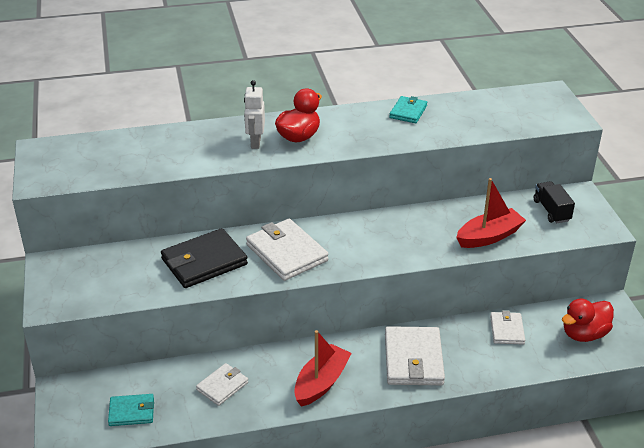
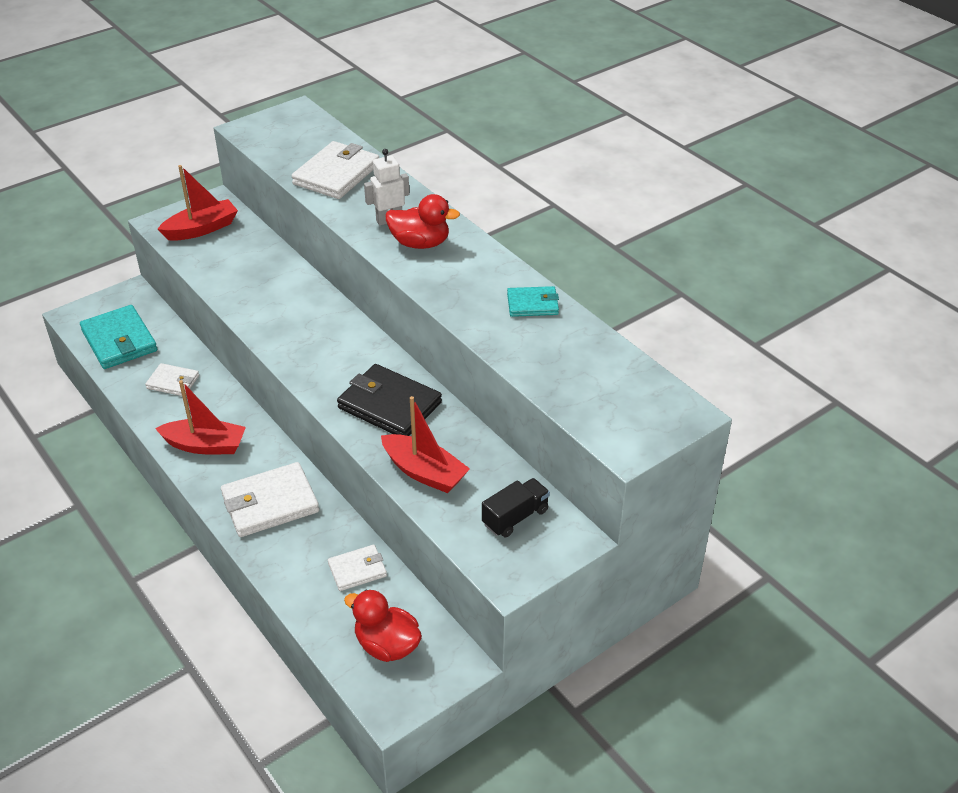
camera: 65 degrees right, 5 degrees up
turquoise wallet [108,394,154,426] -> turquoise wallet [80,305,157,369], size x1.74
black wallet [161,228,248,288] -> black wallet moved to [337,364,442,436]
white wallet [246,219,328,281] -> white wallet moved to [292,141,379,199]
none -> red boat [158,165,238,241]

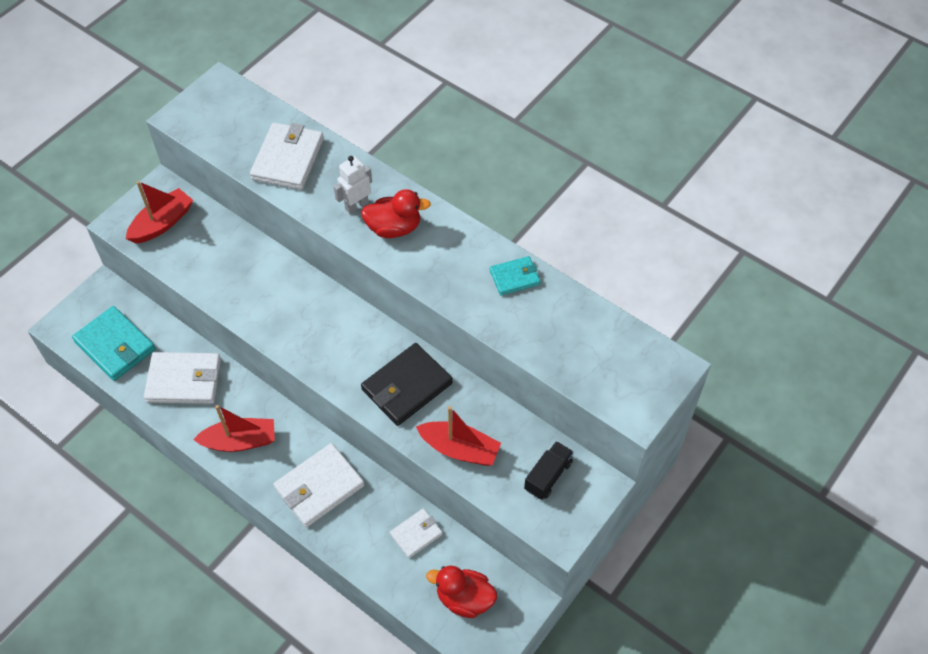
camera: 15 degrees left, 15 degrees up
white wallet [145,363,199,396] -> white wallet [144,352,221,404], size x1.74
black wallet [337,364,442,436] -> black wallet turned 60 degrees counterclockwise [361,343,453,426]

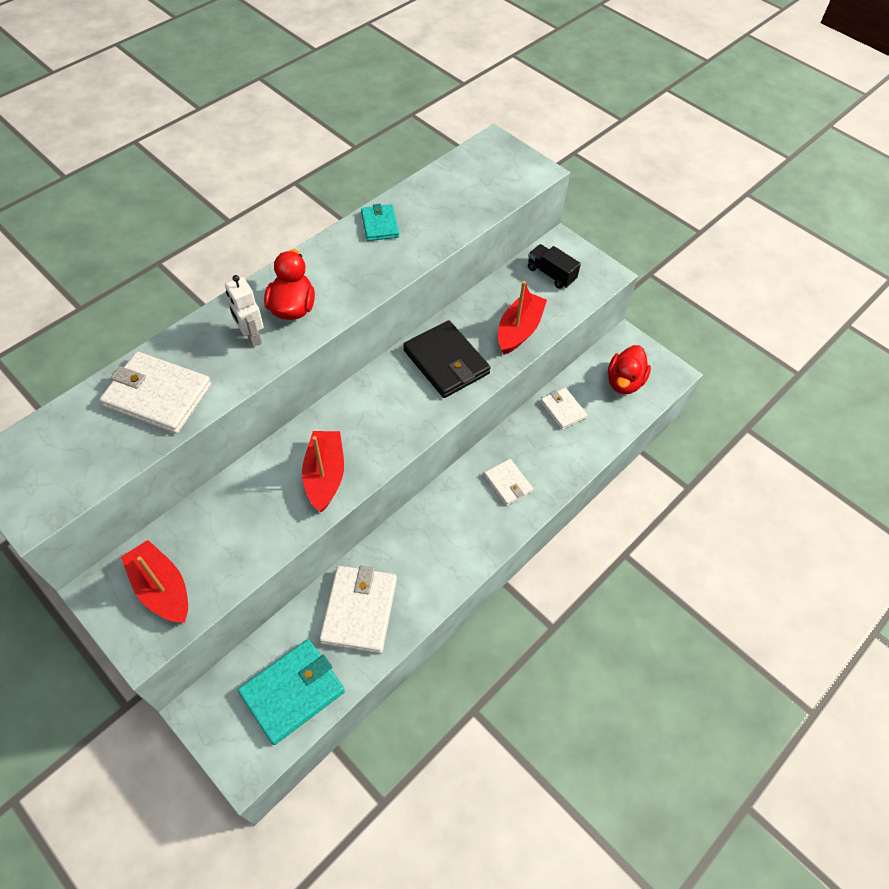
camera: 85 degrees left, 0 degrees up
red boat [193,405,275,452] -> red boat moved to [302,431,344,512]
white wallet [274,443,364,527] -> white wallet [484,459,533,506], size x0.57

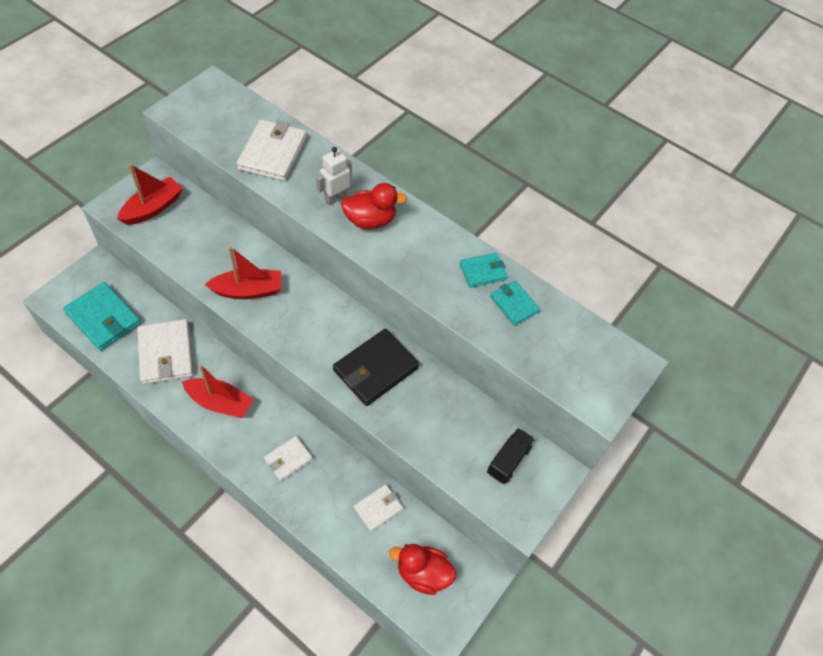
camera: 80 degrees right, 0 degrees up
white wallet [319,566,397,654] -> white wallet turned 75 degrees clockwise [137,319,193,384]
red boat [498,281,547,355] -> red boat moved to [182,364,254,418]
none -> turquoise wallet [490,281,540,326]

